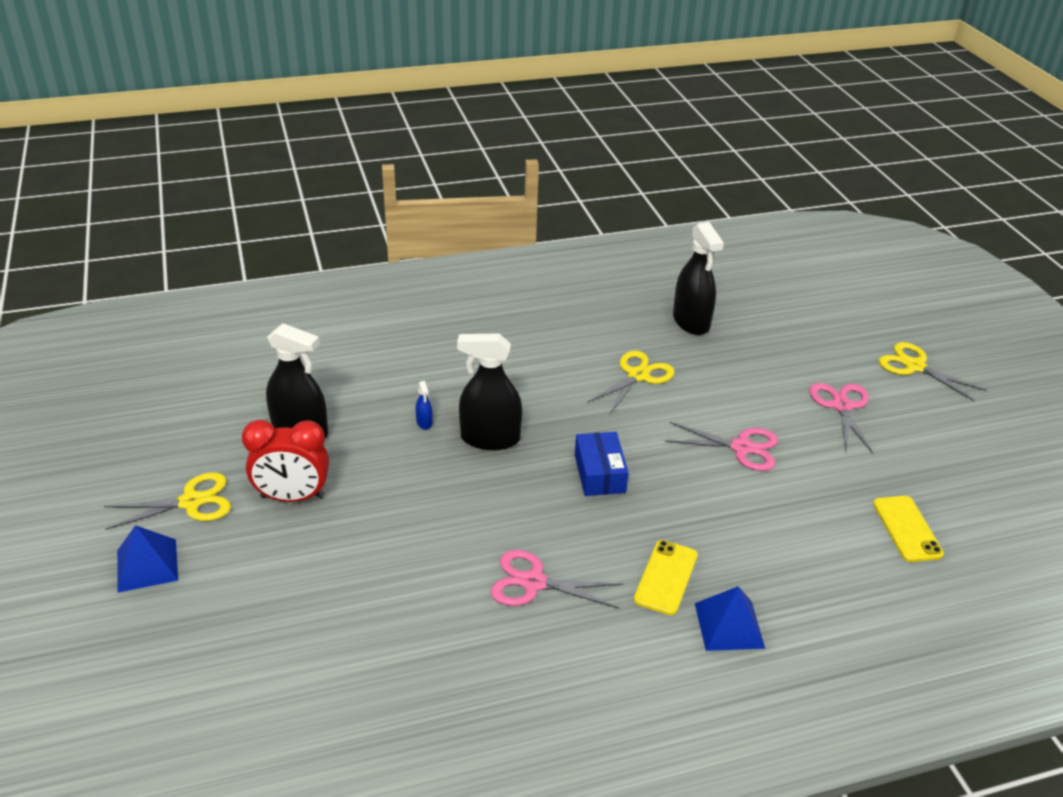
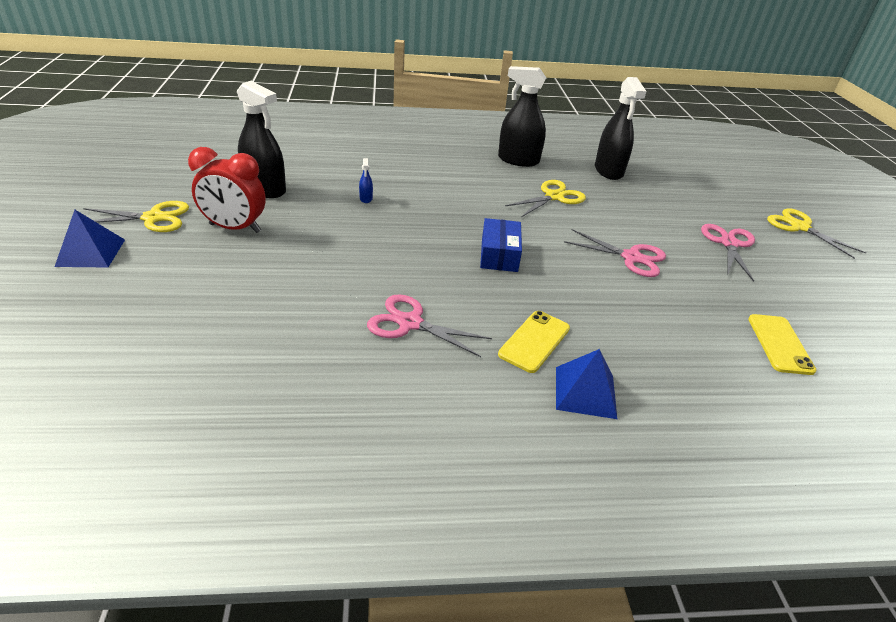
camera: 10 degrees right, 0 degrees up
black spray bottle [457,333,522,450] -> black spray bottle moved to [498,66,546,167]

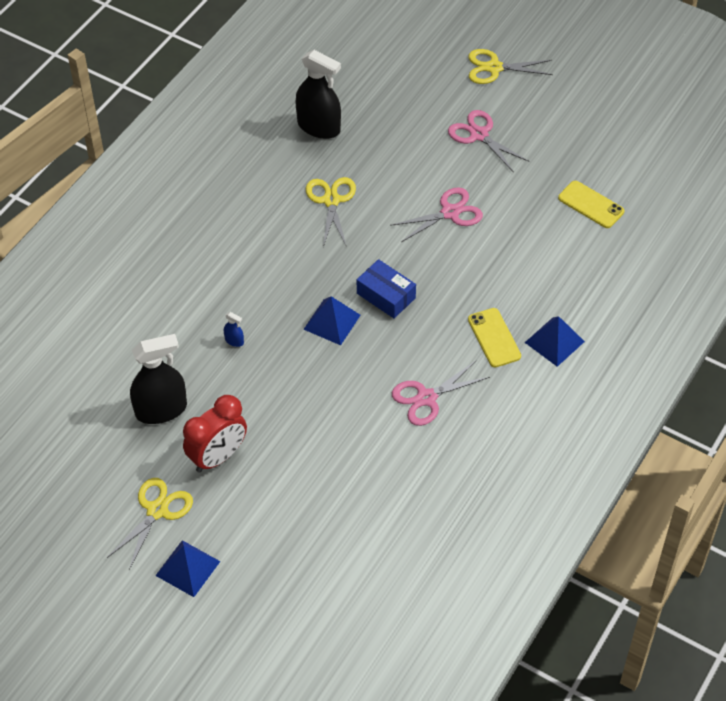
camera: 50 degrees left, 15 degrees up
black spray bottle [498,66,546,167] -> none
none -> blue pyramid [303,296,360,345]

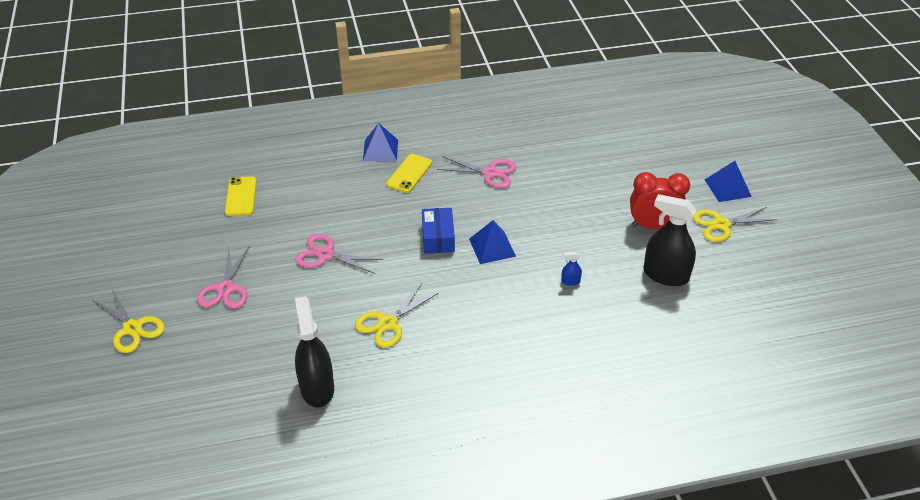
camera: 135 degrees left, 10 degrees down
blue spray bottle [224,312,244,347] -> blue spray bottle turned 75 degrees counterclockwise [561,252,582,286]

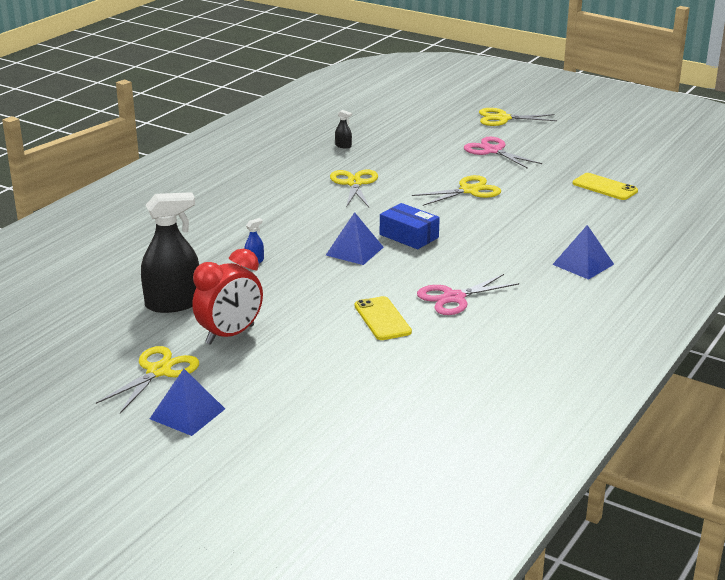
camera: 135 degrees right, 15 degrees down
pink scissors [295,234,384,274] -> yellow scissors [412,175,501,206]
black spray bottle [295,296,334,407] -> black spray bottle [335,110,352,149], size x0.41
yellow phone [386,154,432,193] -> yellow phone moved to [354,296,412,340]

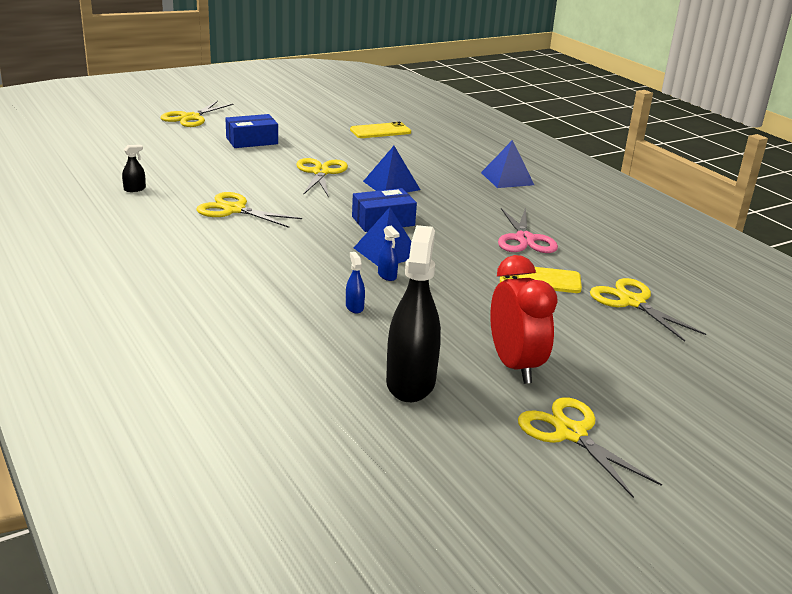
camera: 65 degrees left, 0 degrees up
blue pyramid [150,369,225,436] -> blue pyramid moved to [363,146,420,192]
pink scissors [464,137,542,169] -> blue box [225,114,278,148]
none -> blue spray bottle [378,226,400,281]
none -> yellow scissors [590,278,706,342]

